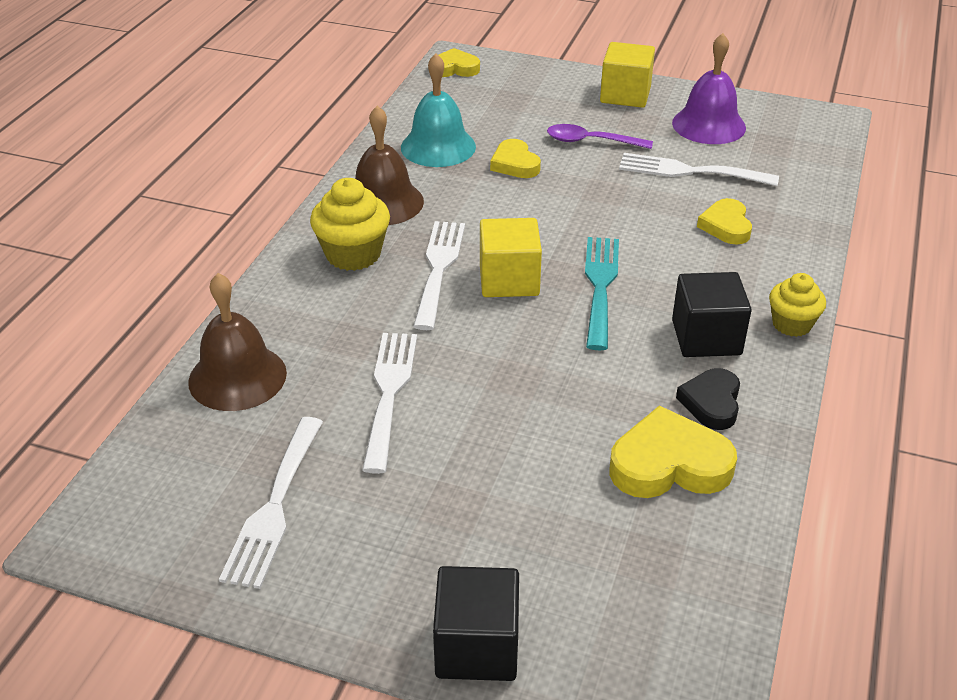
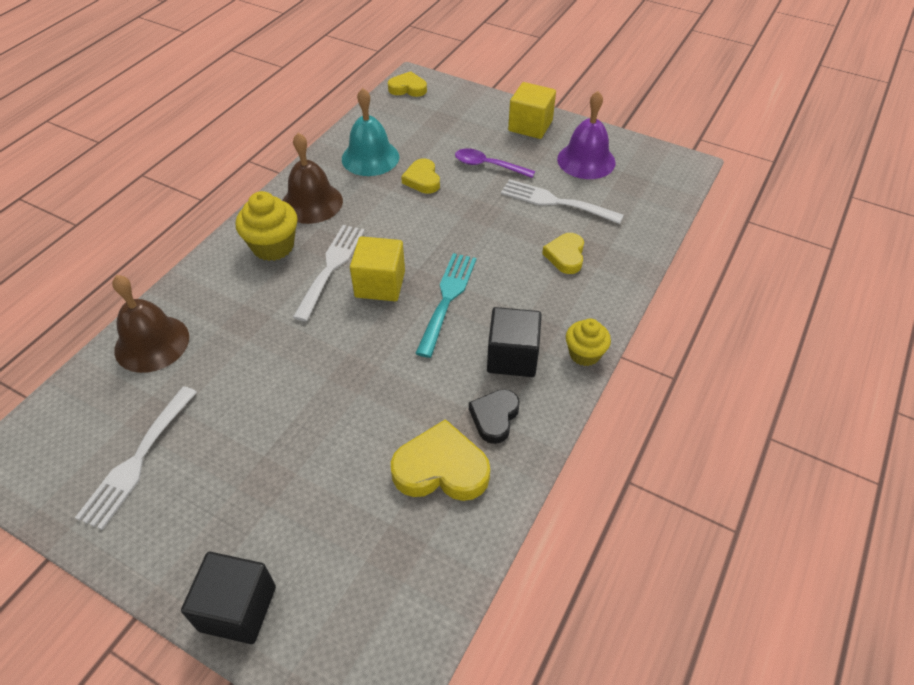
camera: 10 degrees right, 10 degrees up
white fork [362,333,417,474] -> none

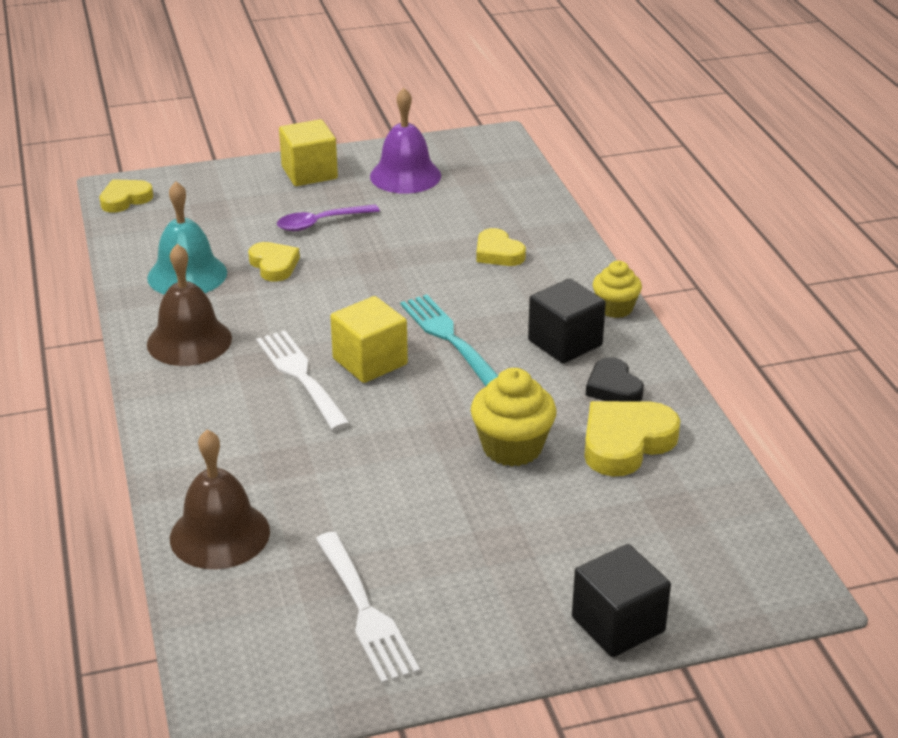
camera: 45 degrees left, 15 degrees down
yellow cupcake [236,191,297,261] -> yellow cupcake moved to [471,368,557,467]
yellow heart [401,158,440,194] -> yellow heart turned 150 degrees counterclockwise [248,242,300,282]
white fork [501,179,624,224] -> none

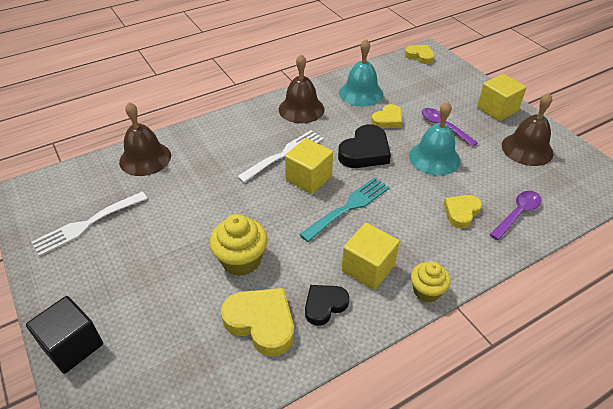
camera: 75 degrees right, 10 degrees up
purple bell [370,88,441,194] -> brown bell [502,93,553,166]
black cube [528,278,606,364] -> yellow cube [342,223,400,290]
none -> black heart [338,124,391,168]
none -> turquoise bell [409,101,460,176]
none -> purple spoon [490,191,542,240]

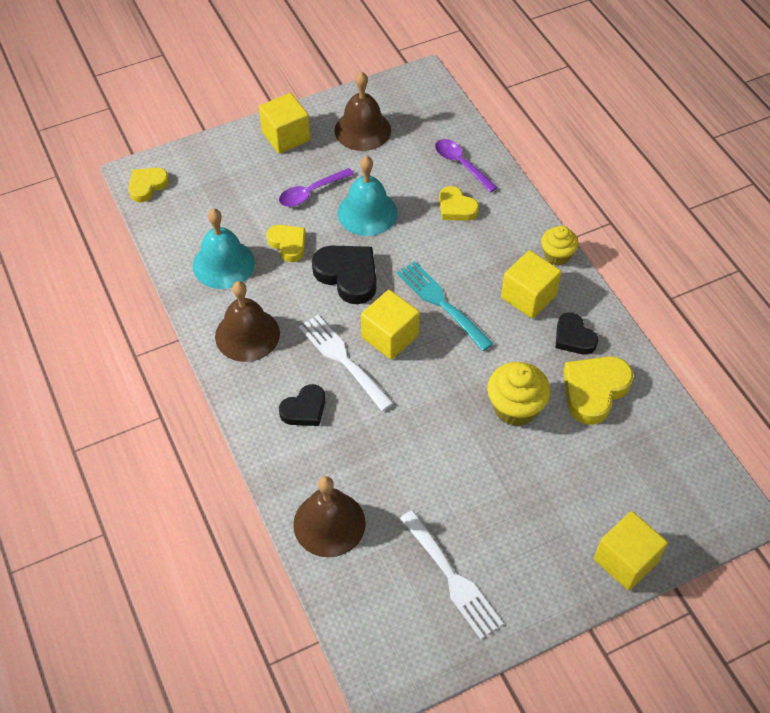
camera: 85 degrees left, 10 degrees up
black cube [26,296,103,374] -> yellow cube [594,511,668,590]
none -> black heart [279,384,325,426]

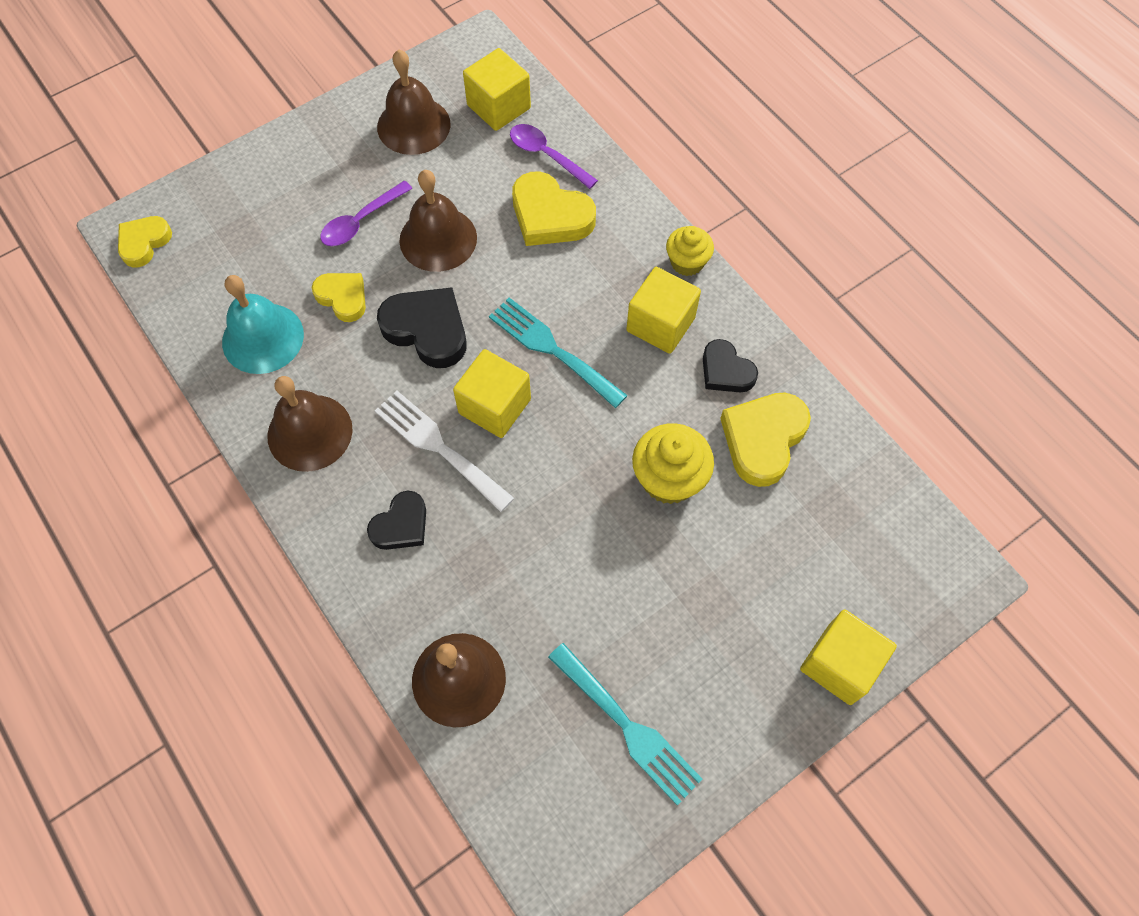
camera: 10 degrees left, 10 degrees up
yellow cube [259,93,310,154] -> yellow cube moved to [463,48,531,131]
turquoise bell [338,156,397,236] -> brown bell [399,170,477,272]
white fork [400,510,504,639] -> turquoise fork [548,643,703,805]
yellow heart [439,186,479,221] -> yellow heart [512,172,596,246], size x1.58

